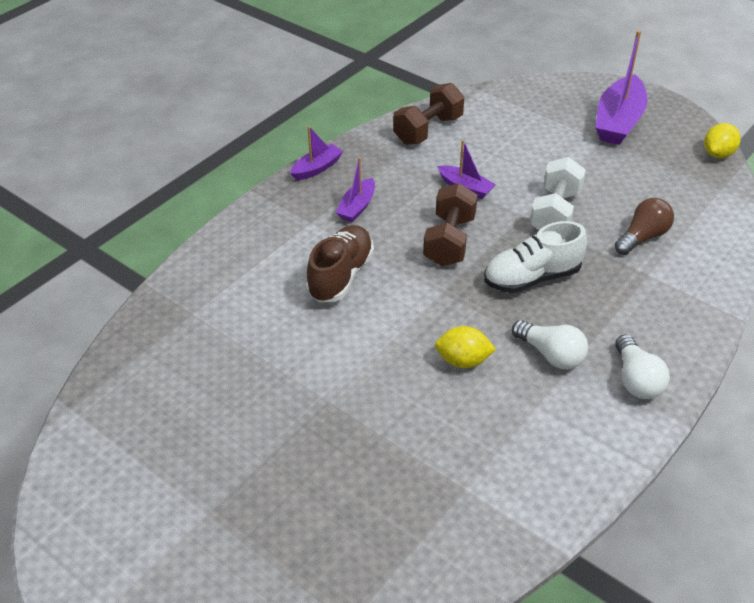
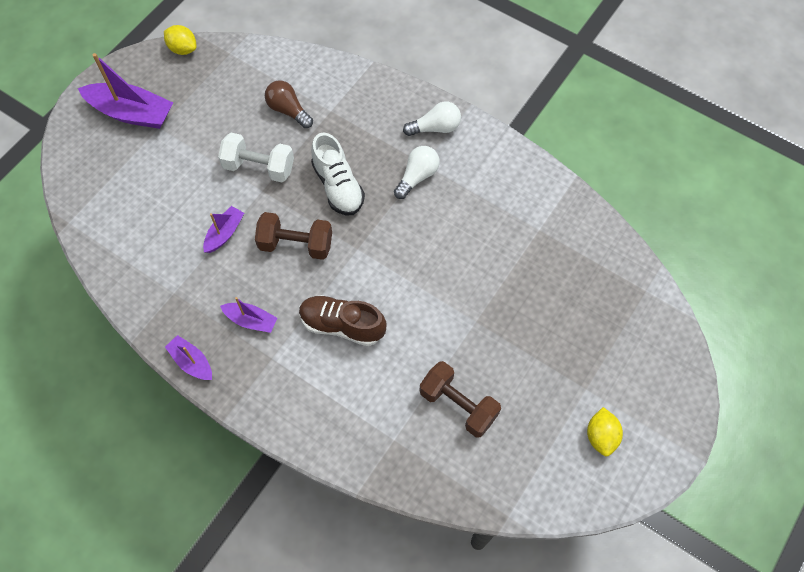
camera: 95 degrees left, 20 degrees up
brown dumbbell [393,83,464,145] -> brown dumbbell moved to [420,361,501,438]
yellow lemon [435,326,496,368] -> yellow lemon moved to [587,407,623,457]

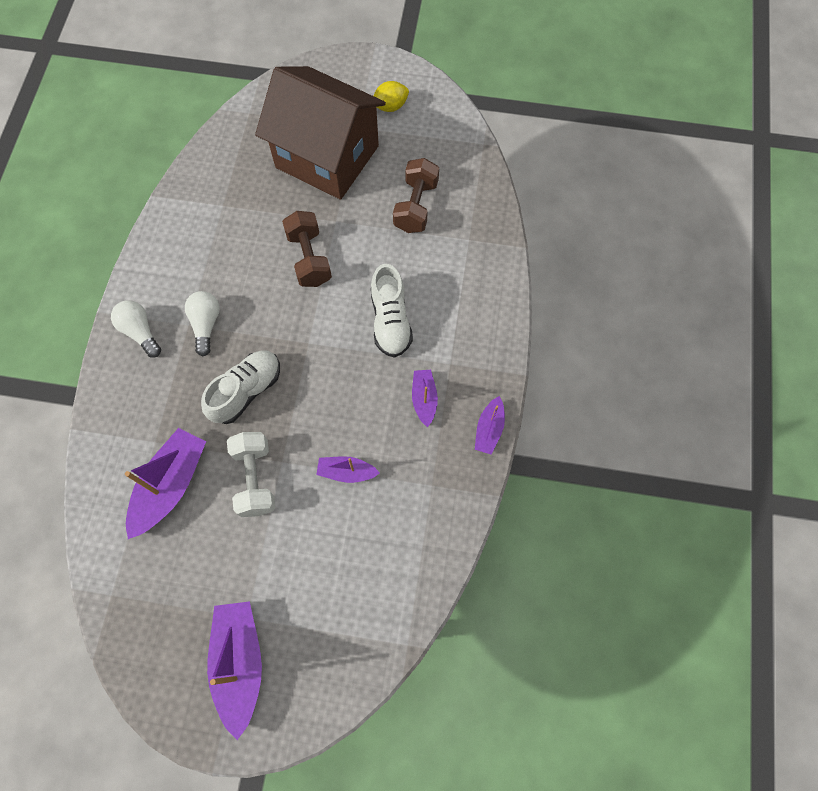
camera: 115 degrees left, 5 degrees up
yellow lemon [164,25,196,55] -> none
brown dumbbell [255,212,332,260] -> brown dumbbell moved to [282,211,332,287]
brown light bulb [265,80,313,128] -> purple boat [125,428,206,539]
brown shoe [299,295,387,346] -> white shoe [371,264,413,358]
white light bulb [394,146,440,199] -> white light bulb turned 75 degrees clockwise [185,291,220,356]
none -> brown house [255,66,386,200]

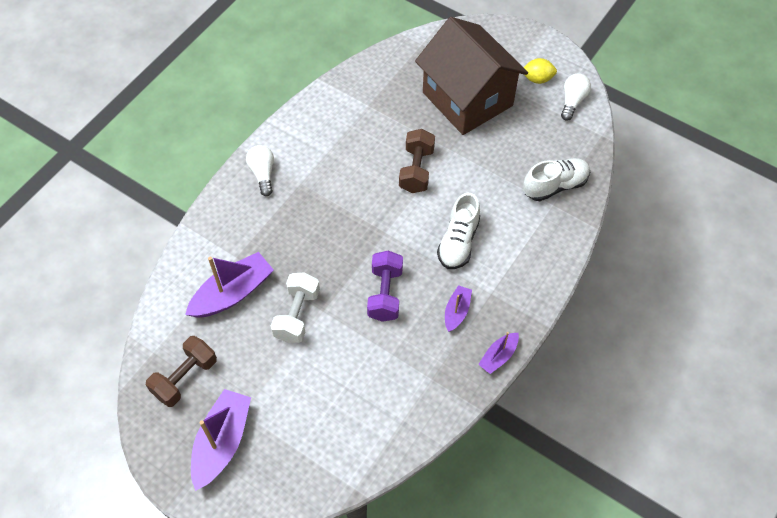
camera: 25 degrees right, 10 degrees down
white light bulb [185,291,220,356] -> white light bulb moved to [561,73,591,121]
white shoe [201,350,280,424] -> white shoe moved to [523,158,590,201]
purple boat [316,456,380,483] -> none
brown dumbbell [393,158,439,233] -> brown dumbbell moved to [146,336,217,407]
none -> purple dumbbell [367,251,403,322]

